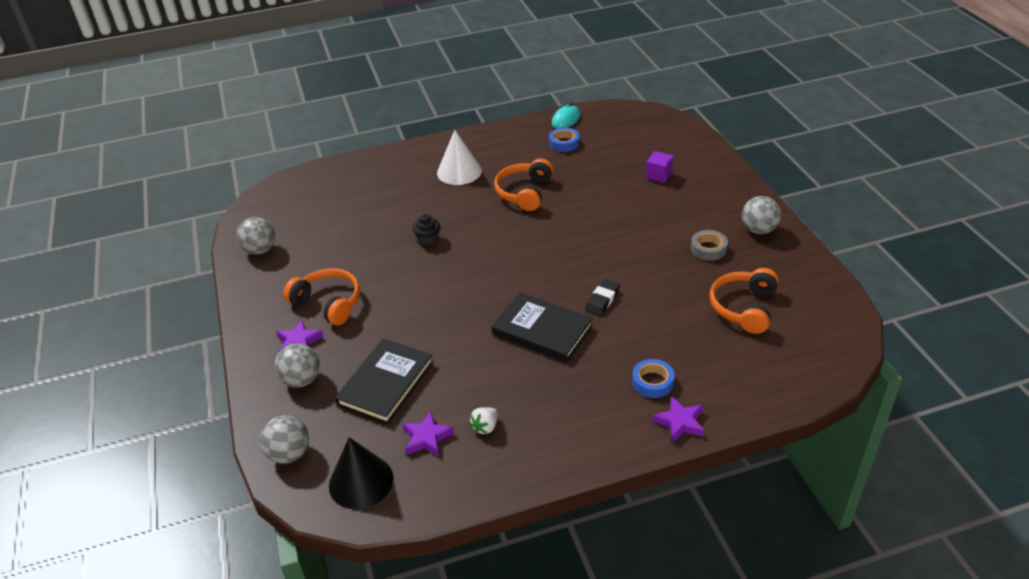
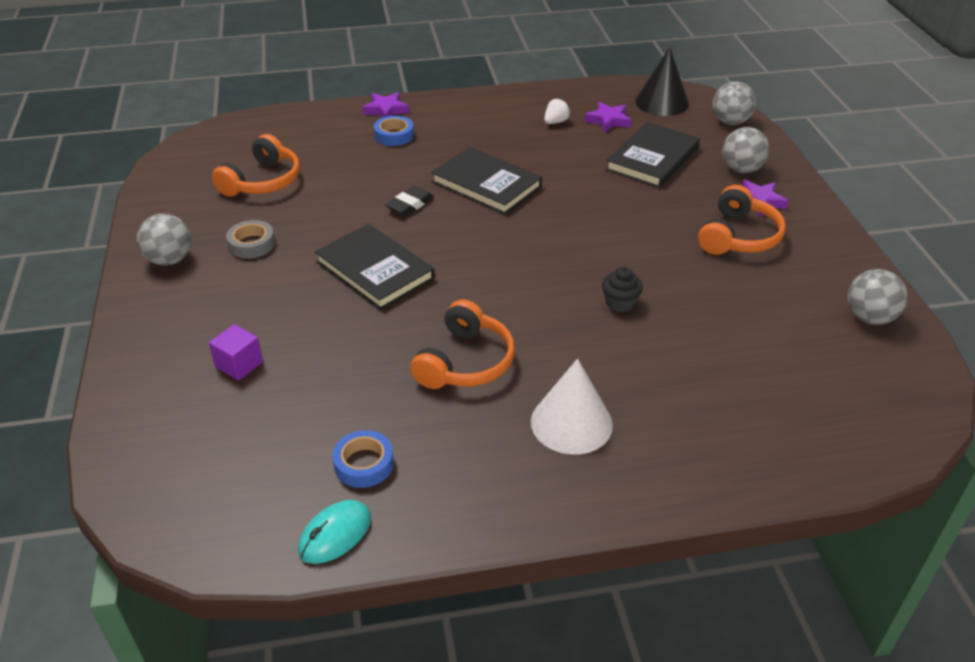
camera: 175 degrees left, 0 degrees up
orange headphones [283,268,360,325] -> orange headphones turned 105 degrees counterclockwise [698,185,786,255]
none -> black book [315,224,435,310]

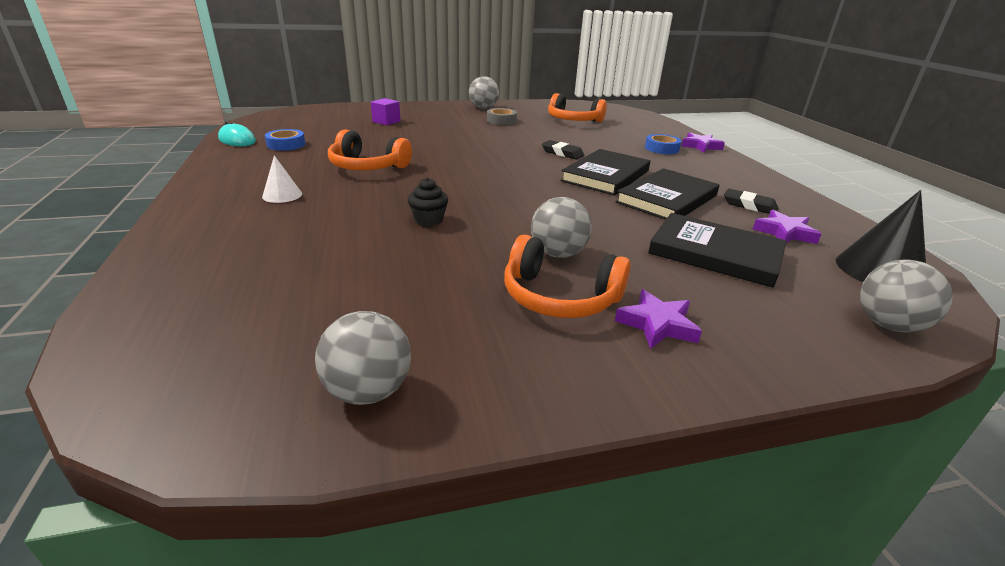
camera: 85 degrees right, 10 degrees down
black book [315,224,435,310] -> black book moved to [615,168,720,220]
white cone [531,358,613,455] -> white cone [262,155,302,203], size x0.57
white strawberry [544,98,570,124] -> black eraser [724,189,778,214]
grey ball [722,127,770,173] -> grey ball moved to [531,197,592,258]

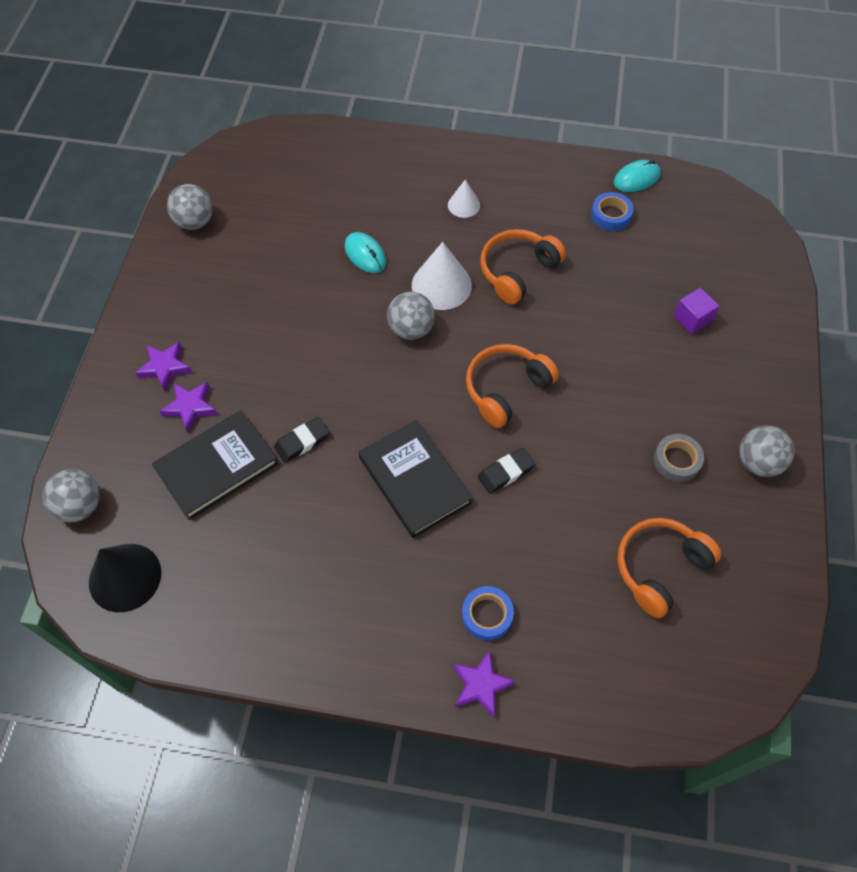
camera: 115 degrees right, 30 degrees up
black cupcake [408,178,448,226] -> none
orange headphones [504,235,630,318] -> orange headphones moved to [466,344,559,428]
grey ball [531,197,592,258] -> grey ball moved to [387,291,435,340]
black book [615,168,720,220] -> none
black eraser [724,189,778,214] -> black eraser moved to [274,417,330,463]
purple star [753,210,821,244] -> purple star moved to [160,382,218,432]
none -> turquoise mouse [345,232,386,273]
none -> white cone [412,242,472,310]

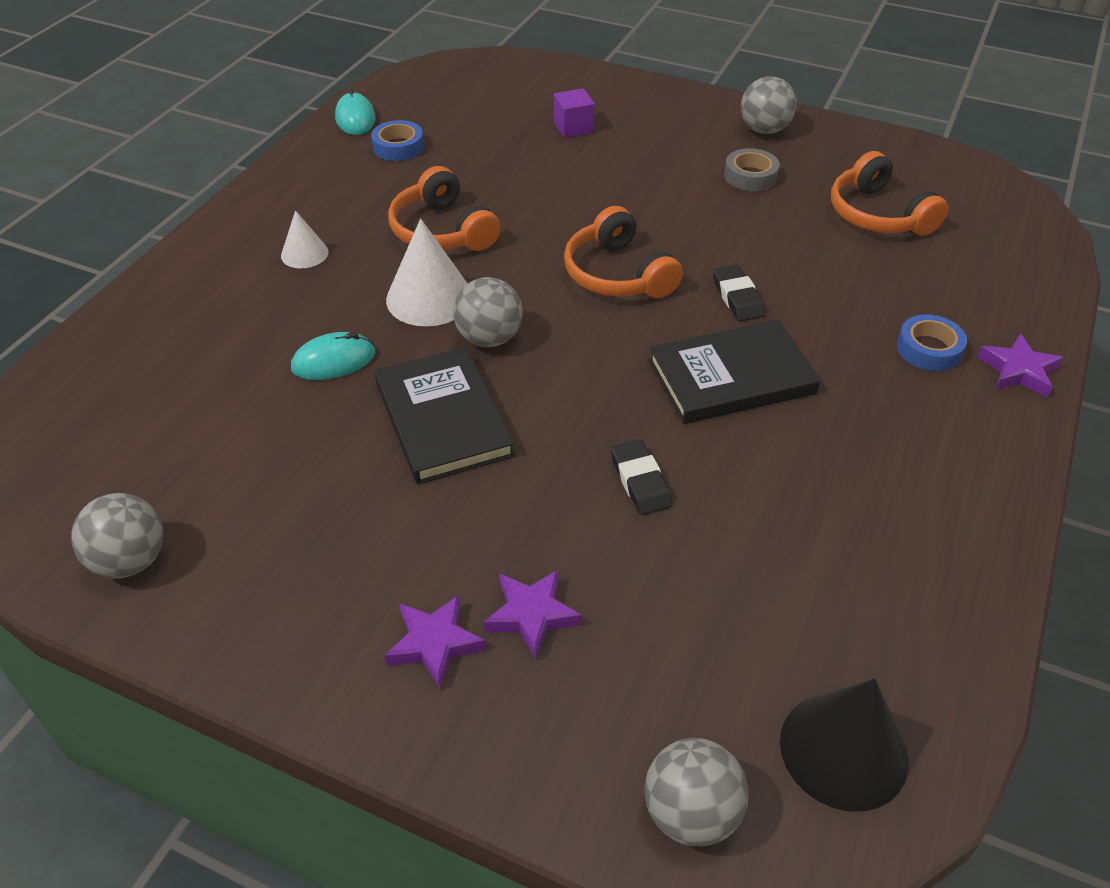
camera: 75 degrees left, 15 degrees down
black book [152,410,278,520] -> black book moved to [375,347,515,484]

